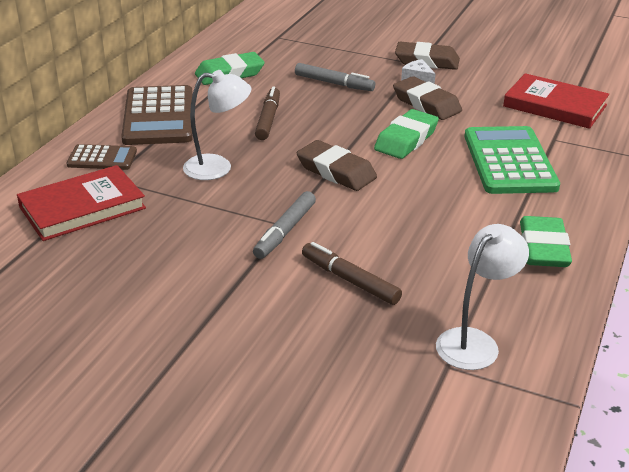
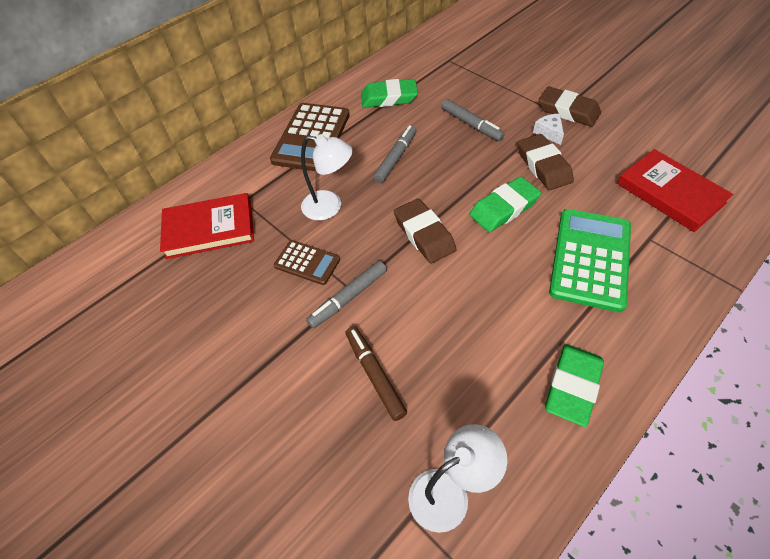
camera: 25 degrees right, 20 degrees up
brown calculator [66,144,137,170] -> brown calculator moved to [274,240,340,285]
brown marker [255,86,280,140] -> grey marker [373,125,417,183]

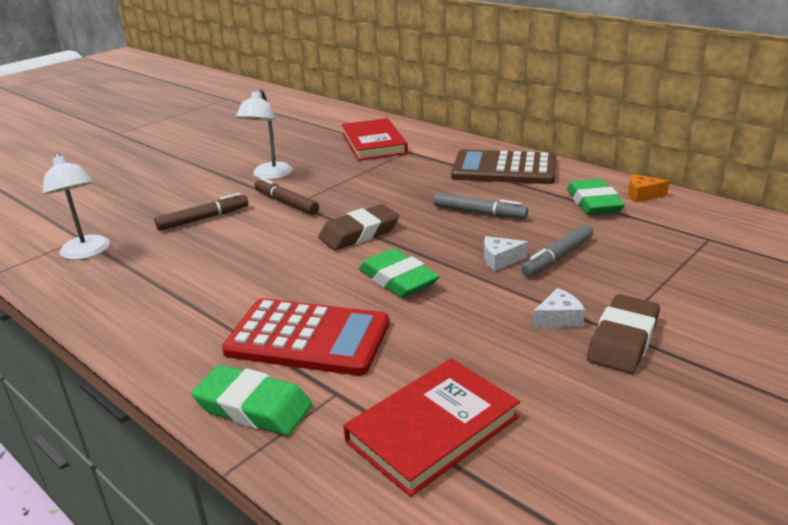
camera: 85 degrees right, 25 degrees down
brown calculator [274,240,340,285] -> none
white lamp [301,134,352,221] -> white lamp moved to [236,89,293,179]
grey marker [306,261,387,328] -> brown marker [254,177,319,215]
brown eraser [518,134,574,190] -> none
green eraser [545,344,604,427] -> green eraser moved to [192,365,312,436]
green calculator [549,209,631,312] -> red calculator [222,298,389,376]
none -> white cheese [484,236,528,271]
none -> orange cheese [628,174,670,202]

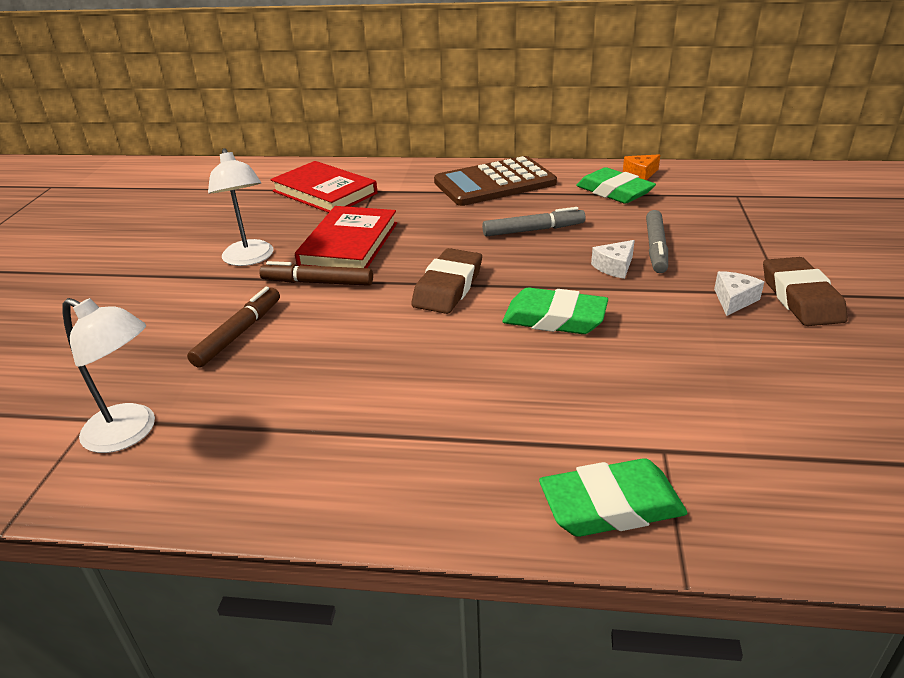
camera: 35 degrees left, 5 degrees up
red calculator [222,298,389,376] -> none
red book [343,358,520,497] -> red book moved to [295,206,397,268]

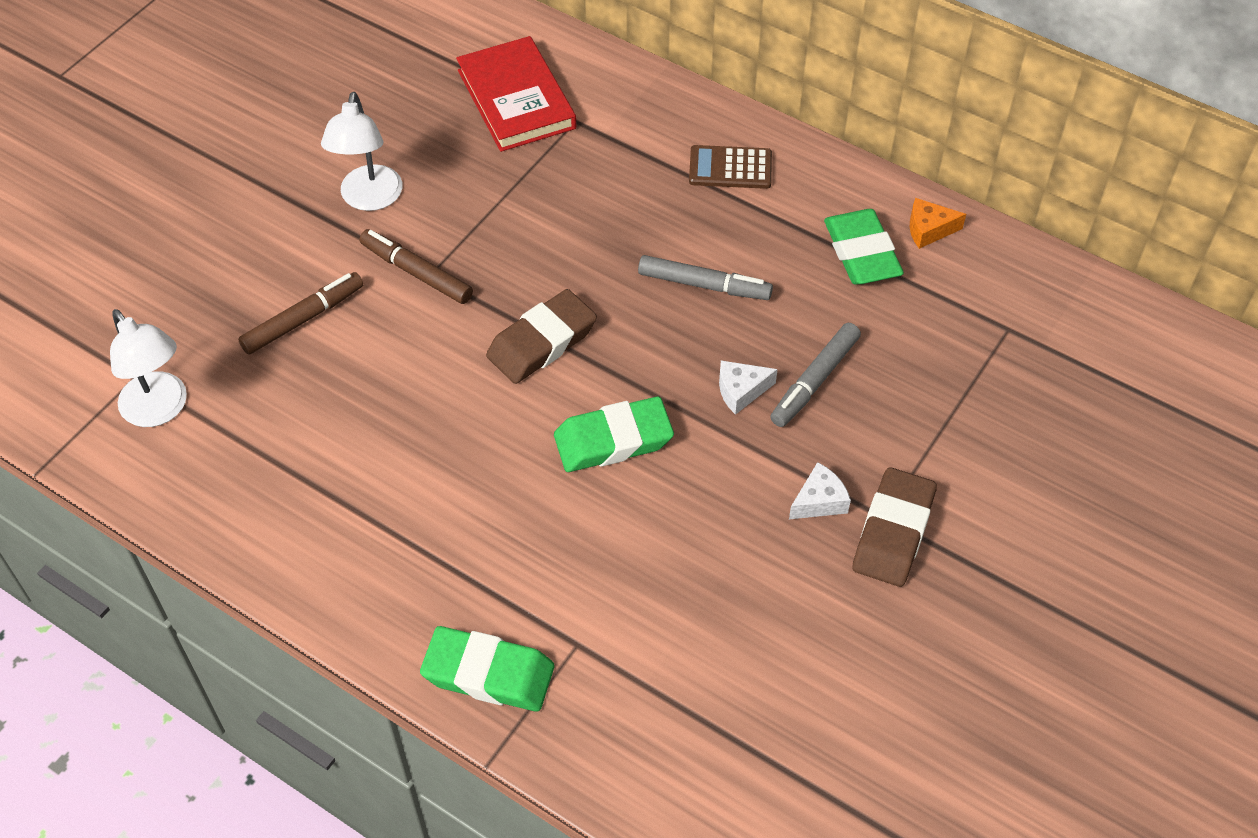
camera: 25 degrees right, 20 degrees up
red book [295,206,397,268] -> none
brown calculator [434,156,557,206] -> brown calculator [689,145,772,189], size x0.54
green eraser [503,287,608,334] -> green eraser turned 60 degrees counterclockwise [554,397,674,472]

